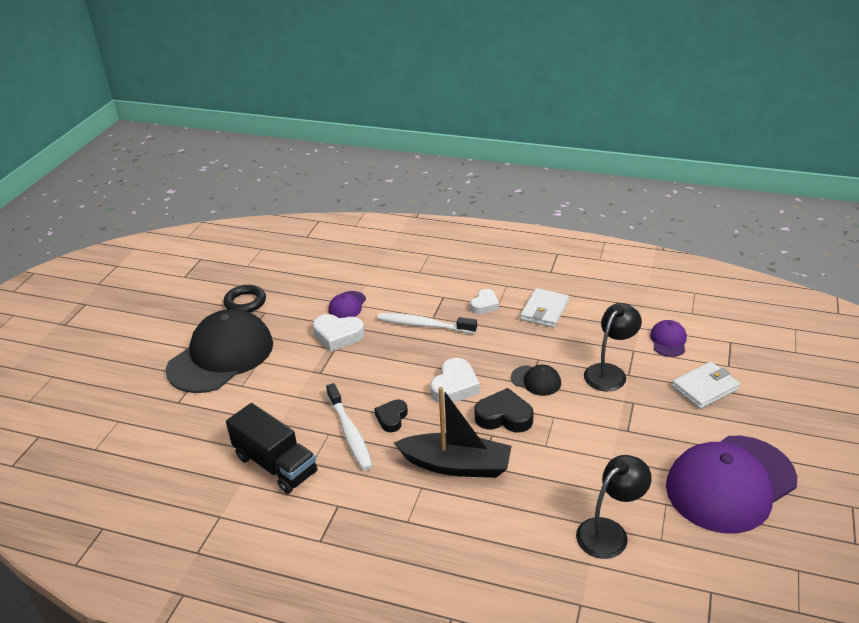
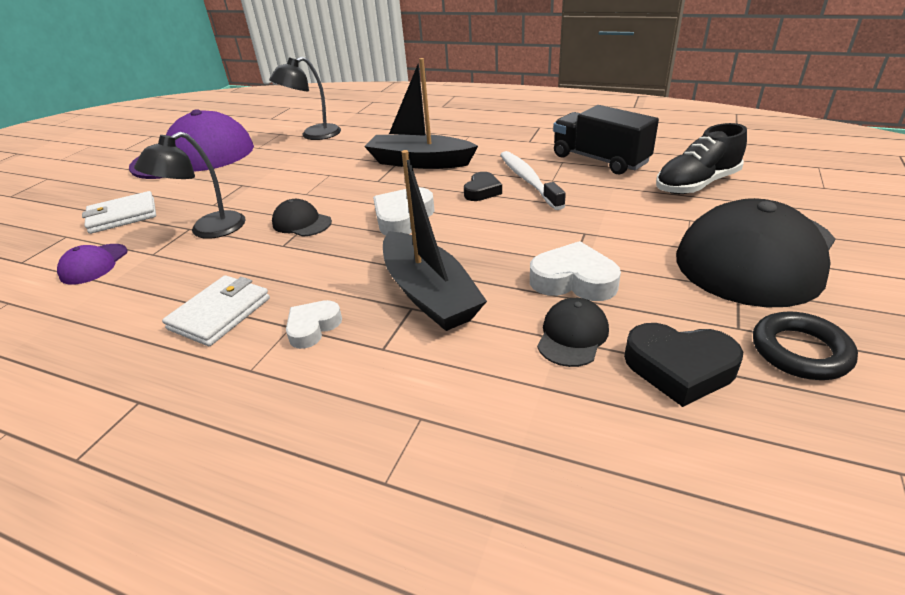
camera: 175 degrees left, 0 degrees up
purple cap [328,291,366,318] -> black cap [537,298,609,367]
white toothbrush [377,313,477,334] -> black boat [383,150,487,331]
black heart [475,388,534,433] -> black heart moved to [624,323,743,407]
none -> black shoe [656,123,747,194]

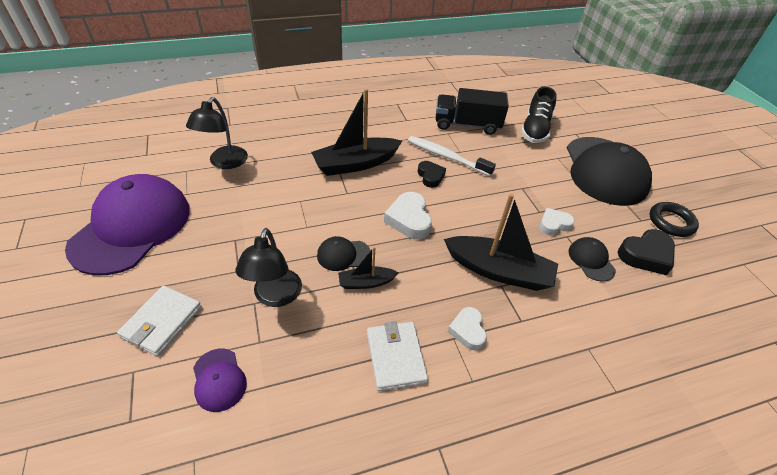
camera: 45 degrees left, 10 degrees up
white heart [530,241,621,301] -> white heart [539,208,575,236], size x0.66
none -> black boat [338,247,399,289]

